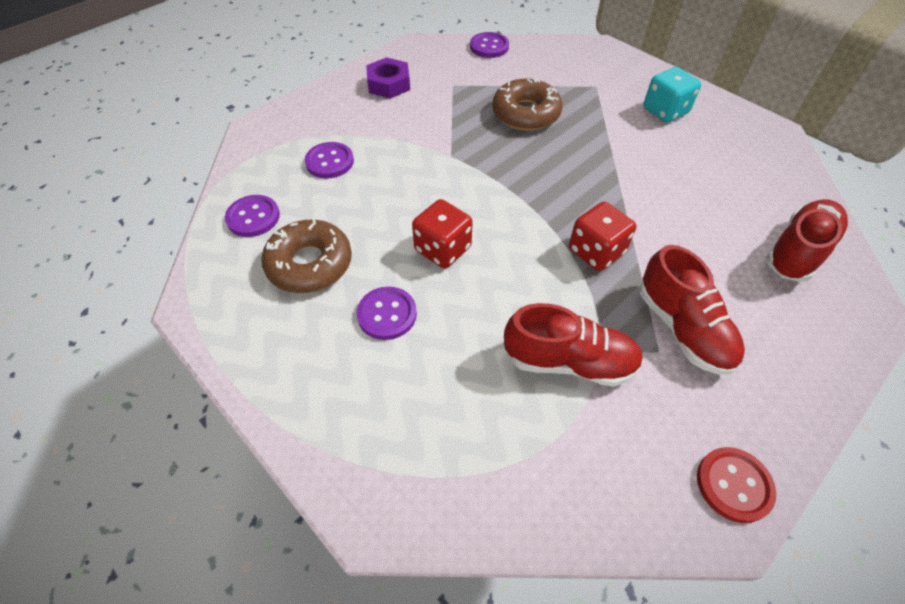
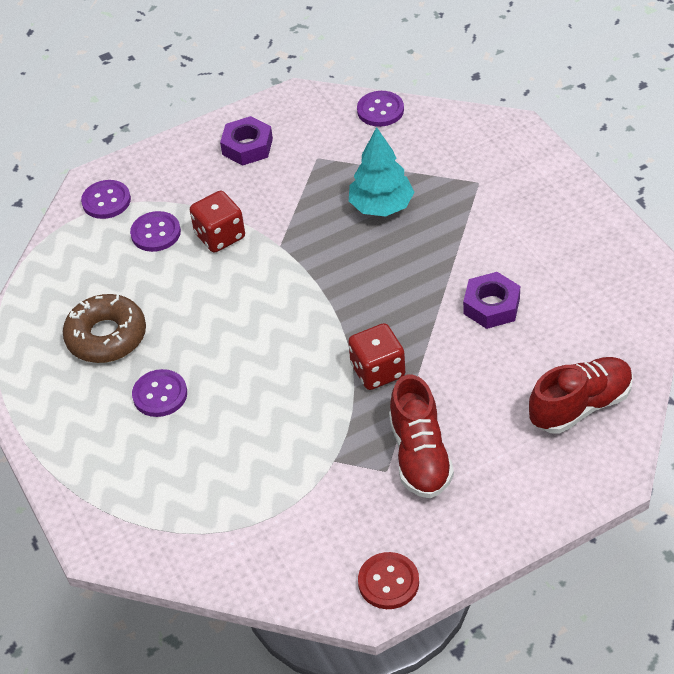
camera: 20 degrees right, 5 degrees down
purple button [225,195,280,237] -> purple button moved to [81,180,131,219]
red dice [412,199,473,269] -> red dice moved to [190,191,245,253]
brown donut [492,78,562,131] -> turquoise tree [349,127,414,217]
red shoe [504,303,643,387] -> none
turquoise dice [644,67,701,123] -> none
none -> purple nut [463,272,520,329]

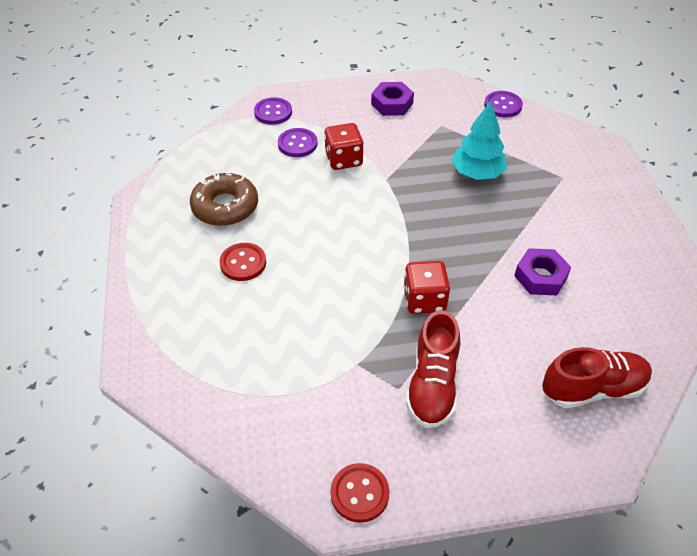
camera: 15 degrees right, 0 degrees up
purple button [132,369,187,417] -> red button [220,243,266,281]

